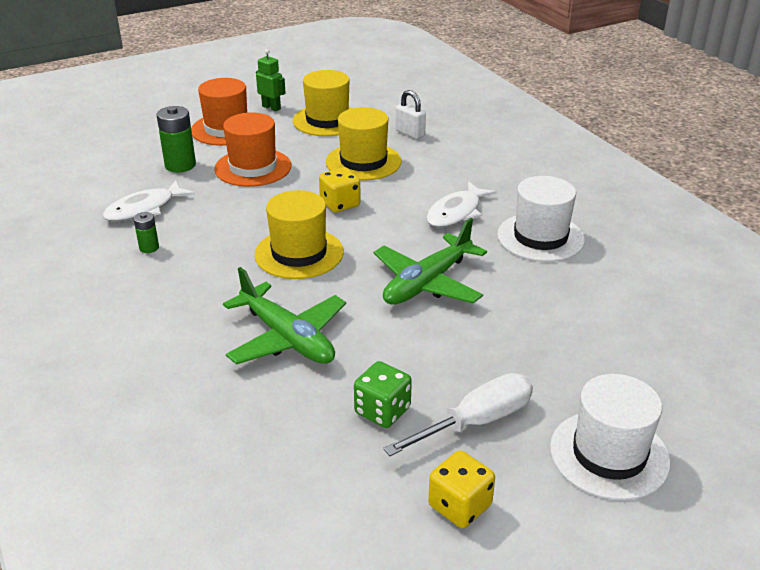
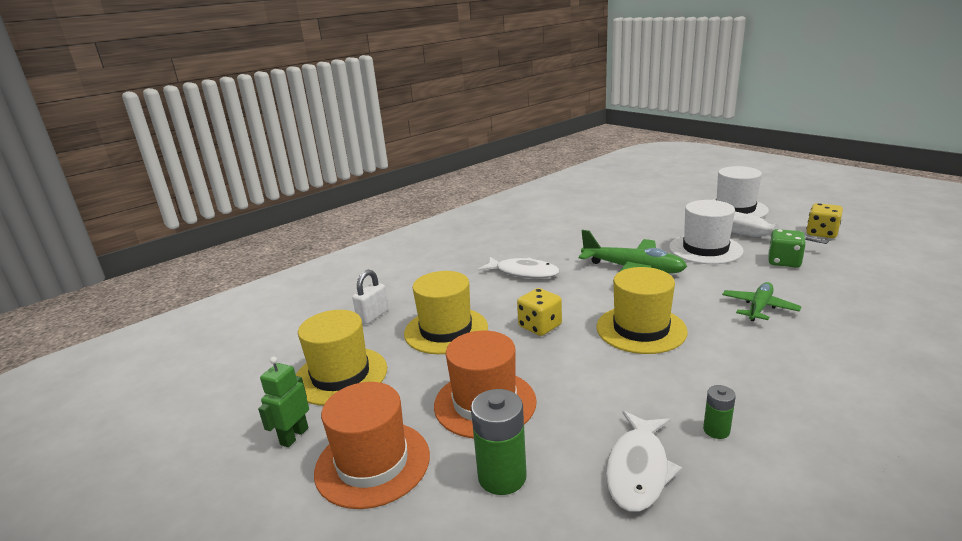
camera: 100 degrees left, 10 degrees down
white fish [103,180,195,221] -> white fish turned 75 degrees clockwise [606,411,682,512]
green plane [223,267,346,365] -> green plane [722,282,802,321], size x0.62
white hat [497,176,585,262] -> white hat moved to [669,200,744,264]

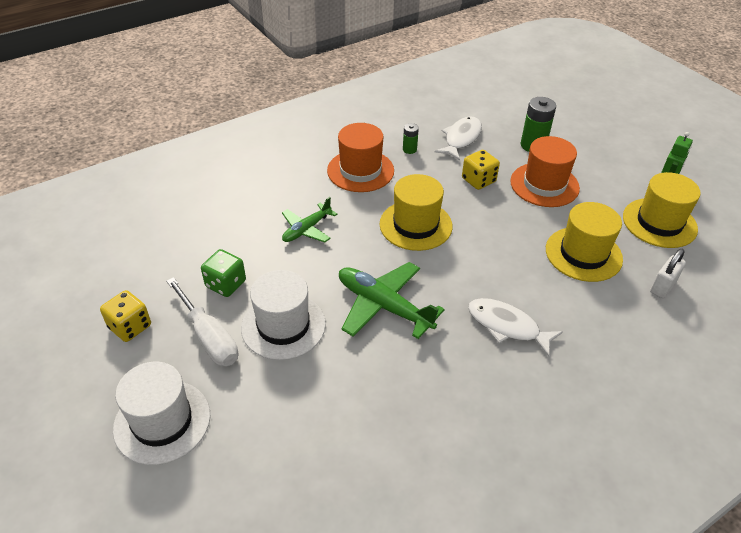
camera: 175 degrees left, 20 degrees up
orange hat [314,382,430,509] -> orange hat moved to [327,123,394,192]
yellow dice [517,288,562,336] -> yellow dice moved to [462,150,500,190]

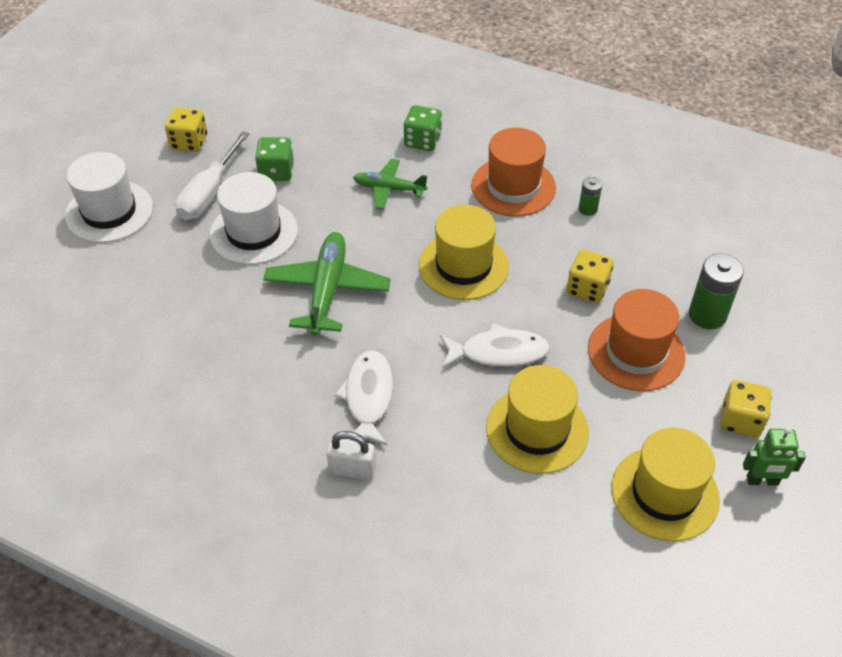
camera: 60 degrees right, 5 degrees up
white fish [435,116,482,161] -> white fish moved to [440,323,550,369]
white padlock [650,249,686,298] -> white padlock moved to [326,431,376,480]
none -> green dice [404,105,442,151]
none -> yellow dice [721,380,772,438]

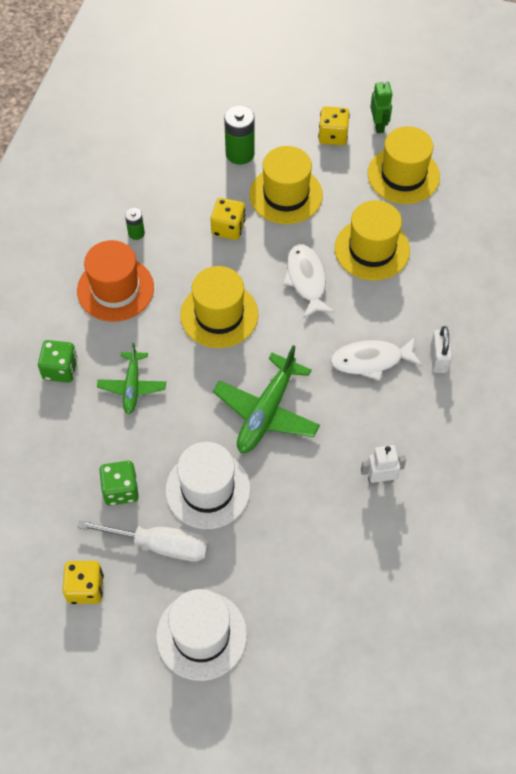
camera: 100 degrees left, 10 degrees up
green plane [263,232,391,336] -> green plane turned 60 degrees counterclockwise [213,345,320,453]
orange hat [588,289,685,391] -> yellow hat [250,146,323,224]
none -> white robot [361,445,406,486]

